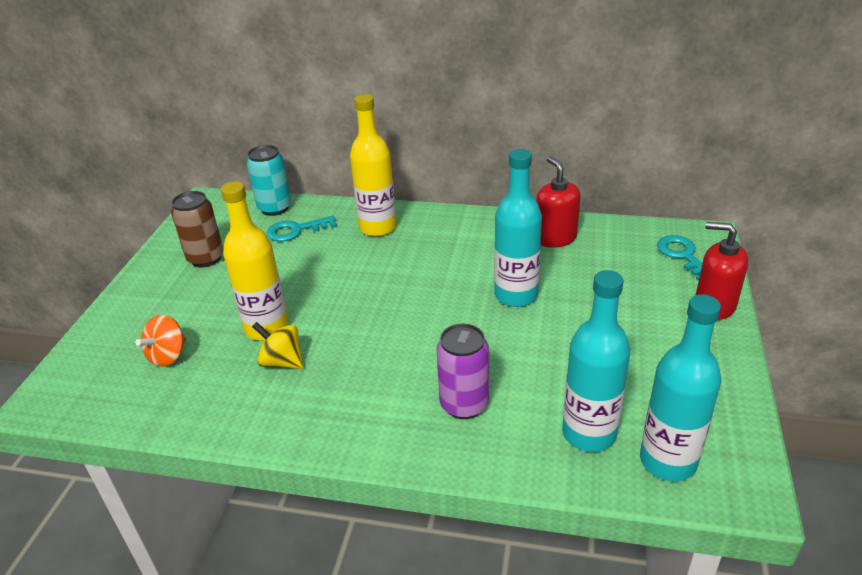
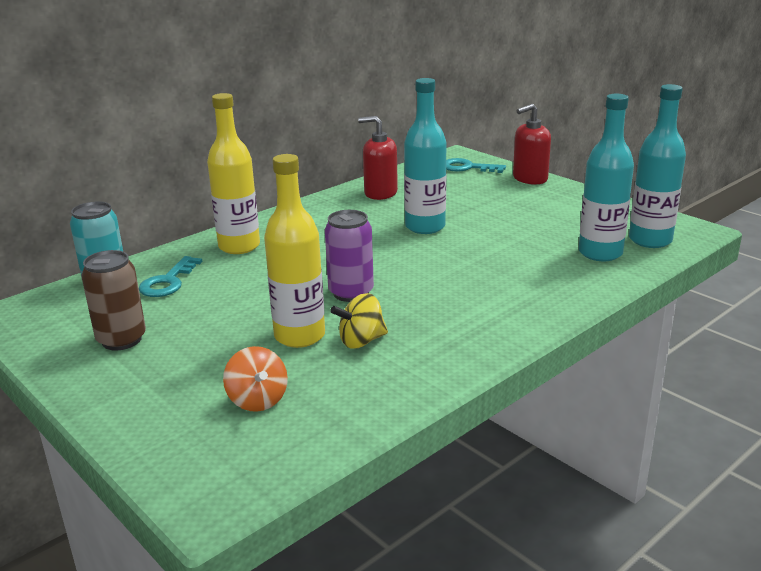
camera: 55 degrees left, 10 degrees down
purple can [436,324,489,419] -> purple can moved to [325,210,374,302]

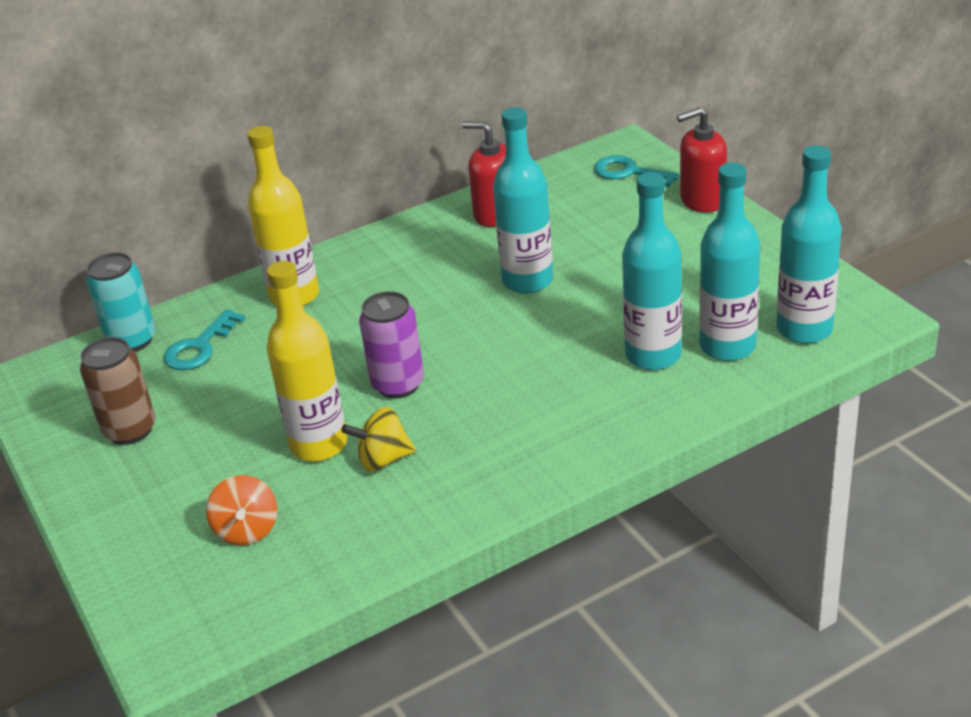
camera: 15 degrees right, 10 degrees up
none -> turquoise bottle [622,172,682,370]

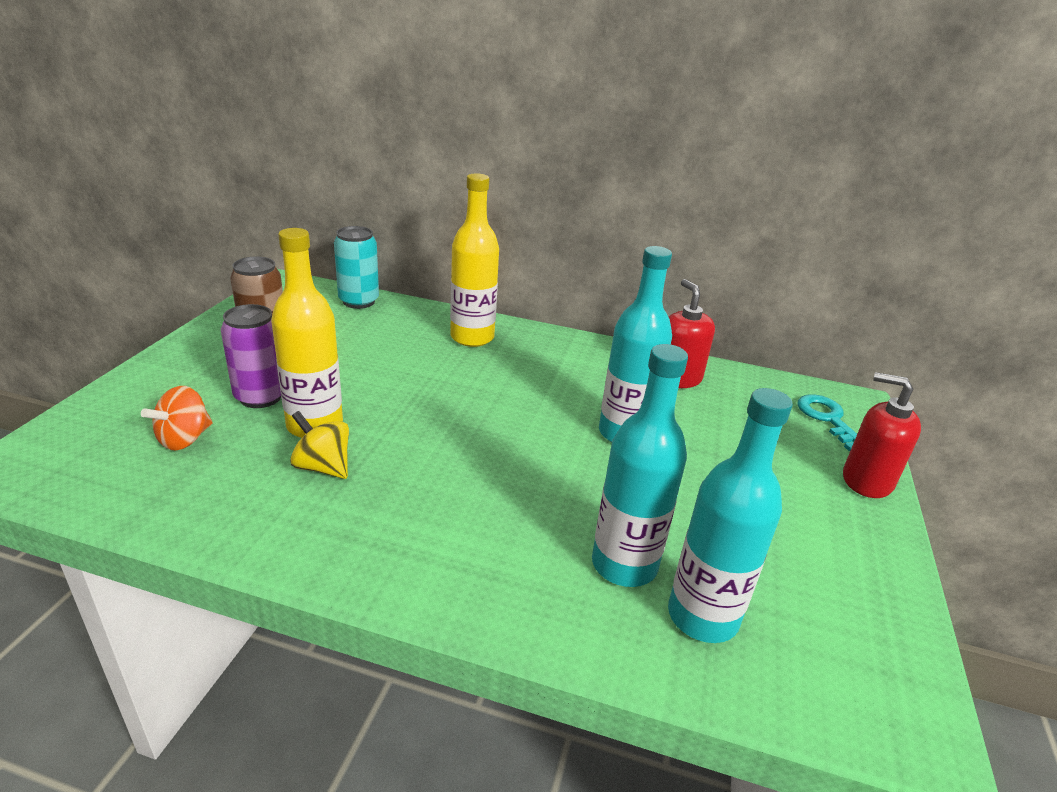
camera: 40 degrees right, 5 degrees down
turquoise key [164,309,245,370] -> none
purple can [359,291,424,399] -> purple can moved to [221,304,281,408]
turquoise bottle [776,145,842,344] -> none

